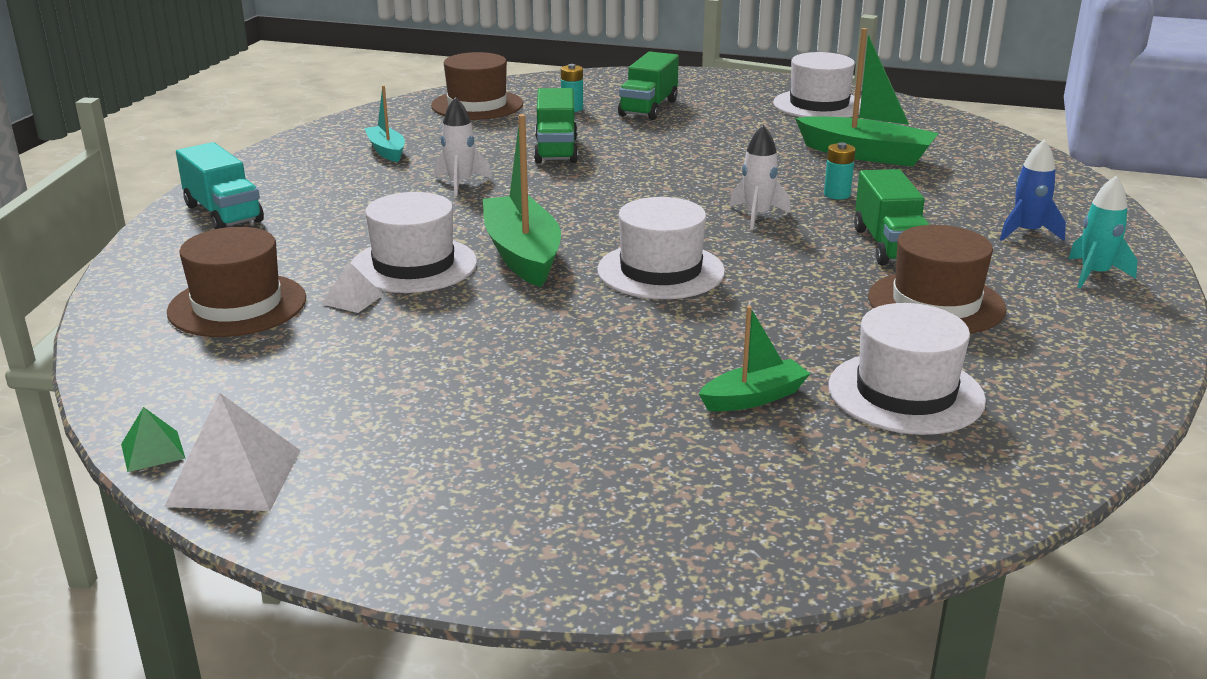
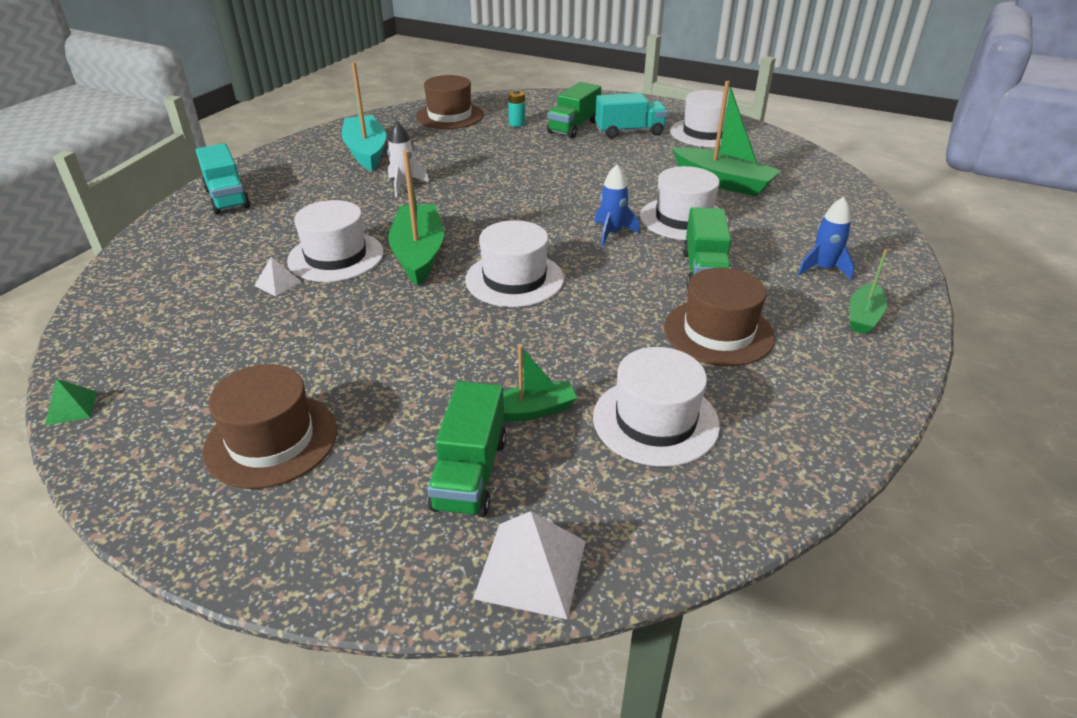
camera: 10 degrees right, 10 degrees up
white pyramid [164,393,301,511] -> white pyramid moved to [473,511,586,619]
brown hat [167,227,306,337] -> brown hat moved to [203,364,337,489]
turquoise boat [364,85,405,162] -> turquoise boat [341,62,386,171], size x1.78
green truck [534,88,578,163] -> green truck moved to [428,381,506,517]
white rocket [729,125,791,230] -> blue rocket [594,164,639,246]
turquoise battery [824,142,855,200] -> white hat [640,166,728,240]
turquoise rocket [1068,176,1138,288] -> green boat [849,249,888,334]
none -> turquoise truck [595,93,668,138]

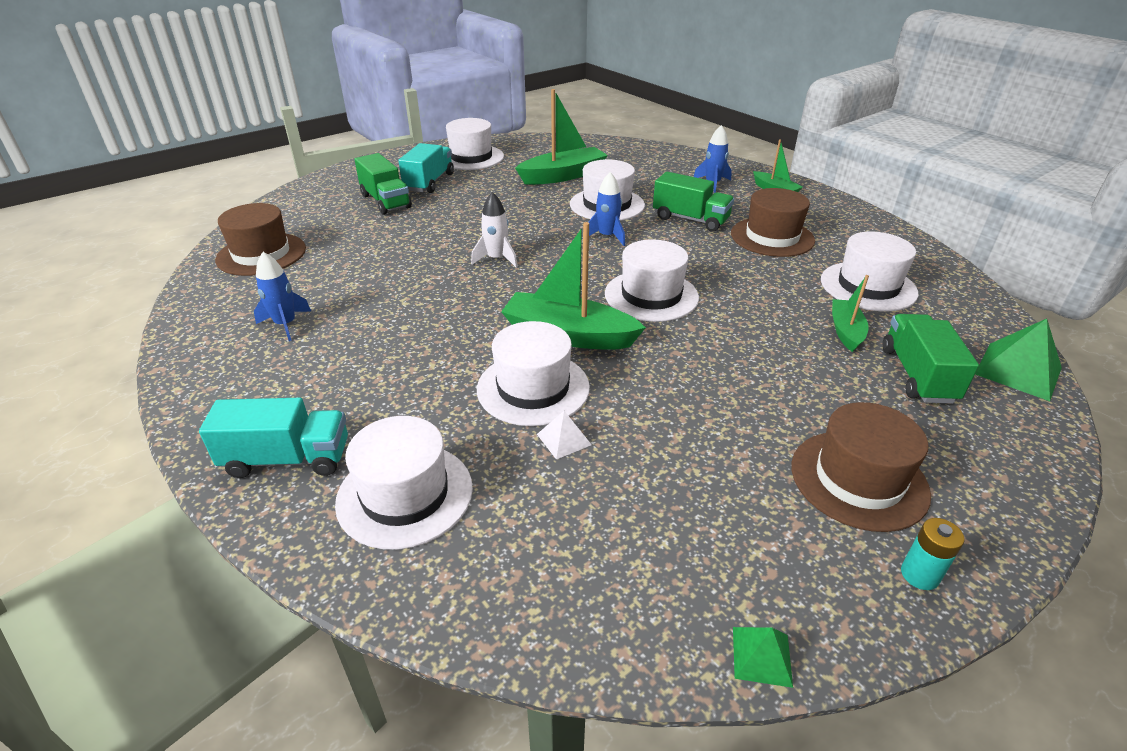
camera: 65 degrees left, 0 degrees up
turquoise boat [341,62,386,171] -> blue rocket [254,252,312,341]
white rocket [387,121,429,196] -> white rocket moved to [471,192,518,267]
green truck [428,381,506,517] -> green truck turned 120 degrees counterclockwise [882,314,979,404]
white pyramid [473,511,586,619] -> green pyramid [975,319,1062,401]
turquoise battery [508,90,525,127] -> turquoise battery moved to [901,518,965,590]
none -> white hat [335,416,473,550]

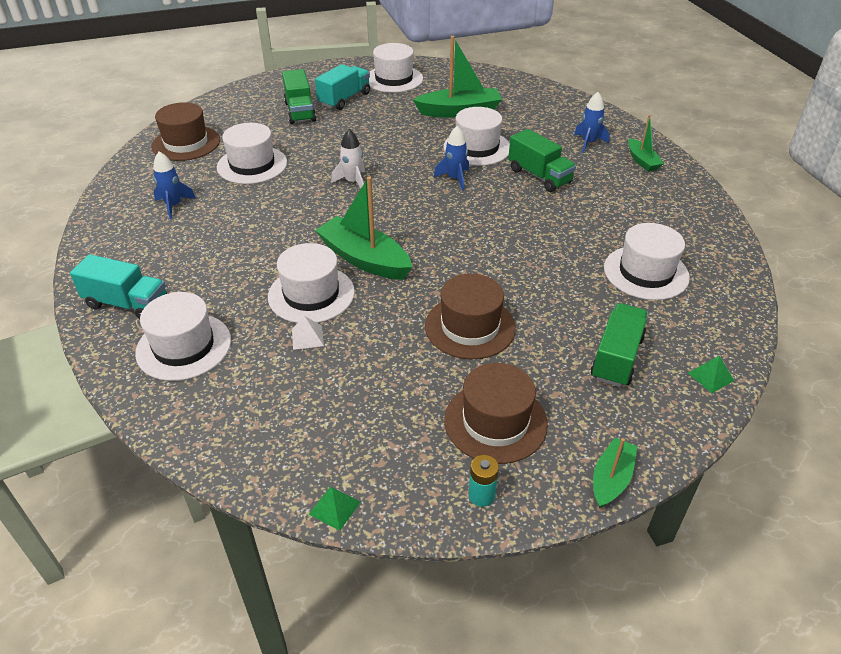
camera: 20 degrees right, 5 degrees up
white hat [605,240,699,322] -> white hat moved to [217,123,287,184]
brown hat [731,188,815,257] -> brown hat moved to [425,274,516,359]
green boat [832,275,869,352] -> green boat moved to [593,438,637,508]
green pyramid [975,319,1062,401] -> green pyramid [688,356,734,393], size x0.54

